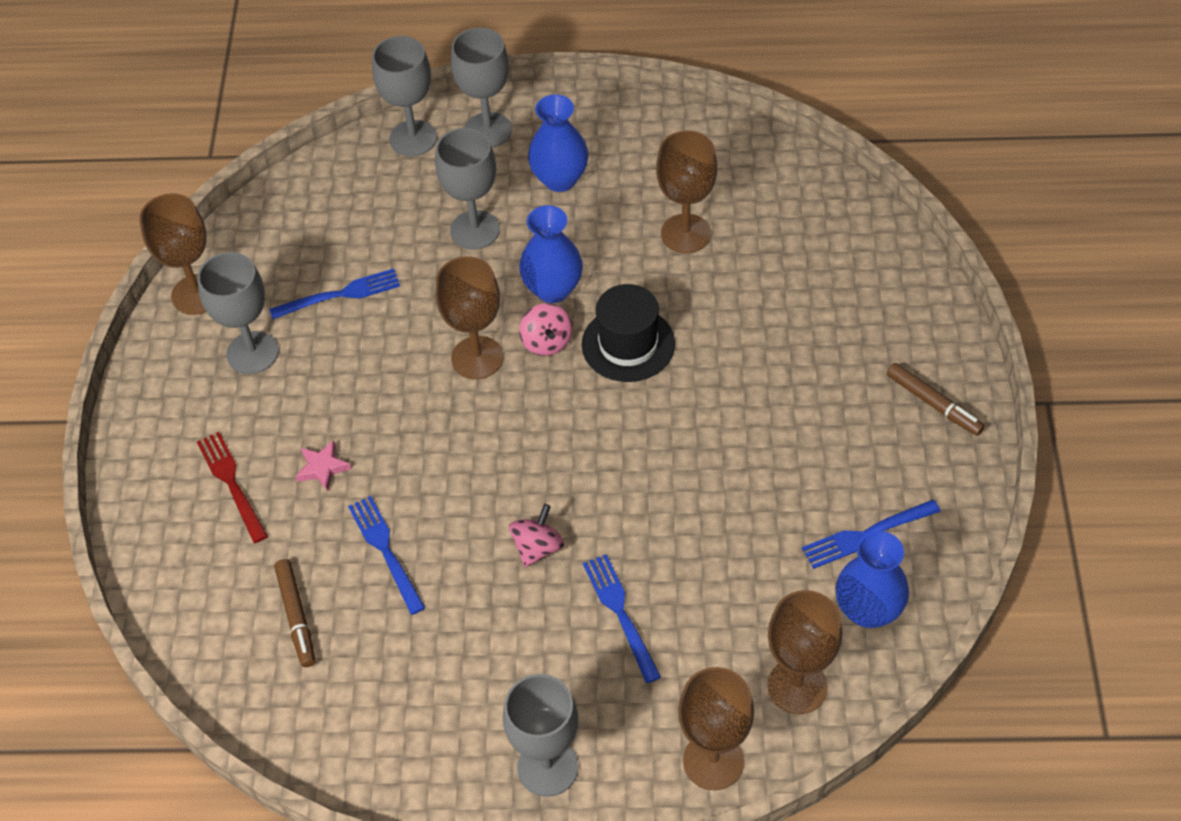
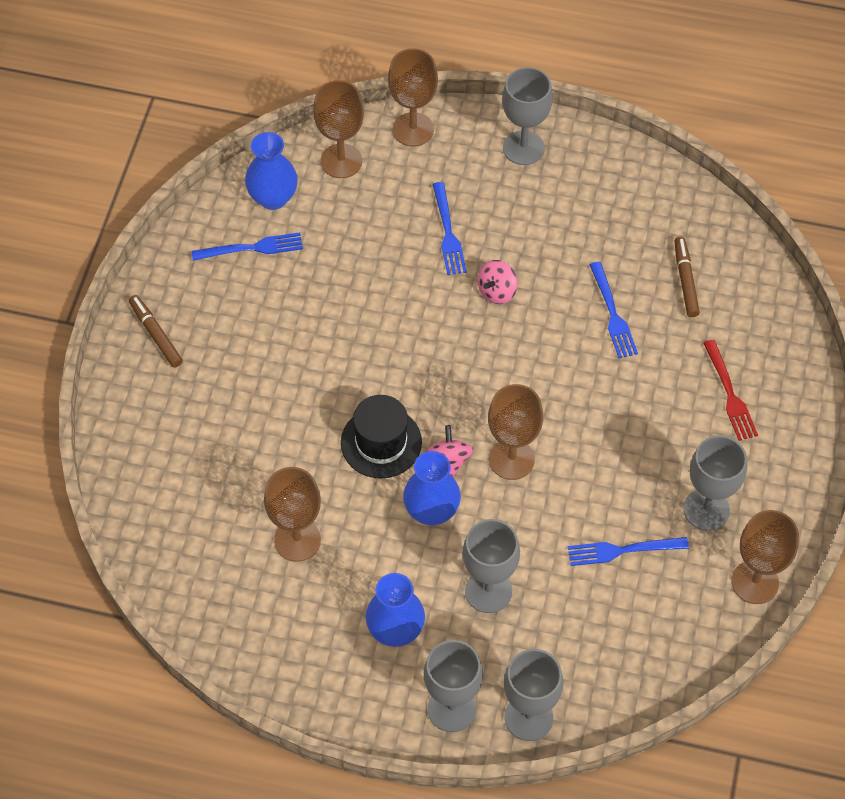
camera: 170 degrees left, 5 degrees up
pink star [295,440,351,492] -> none

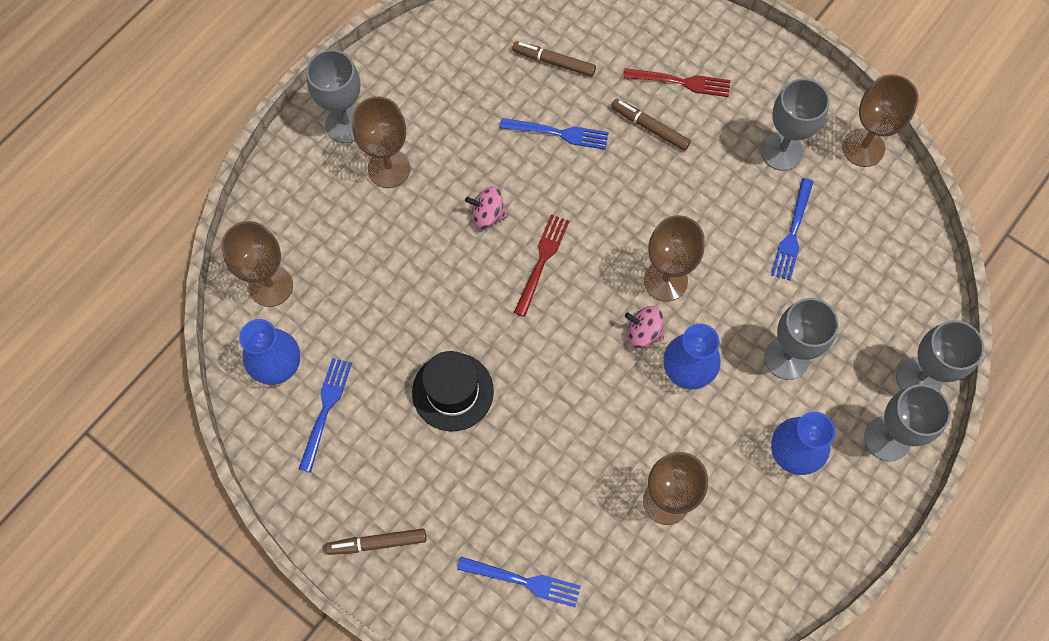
camera: 65 degrees left, 10 degrees up
black hat [341,395,422,479] -> black hat moved to [412,351,494,431]
brown goblet [388,48,438,146] -> brown goblet moved to [352,97,410,188]
blue fork [432,182,467,275] -> blue fork moved to [457,557,581,607]
pink spinning top [478,260,518,304] -> pink spinning top turned 120 degrees clockwise [465,186,508,229]
none -> red fork [514,214,569,317]
none -> brown marker [611,99,691,151]

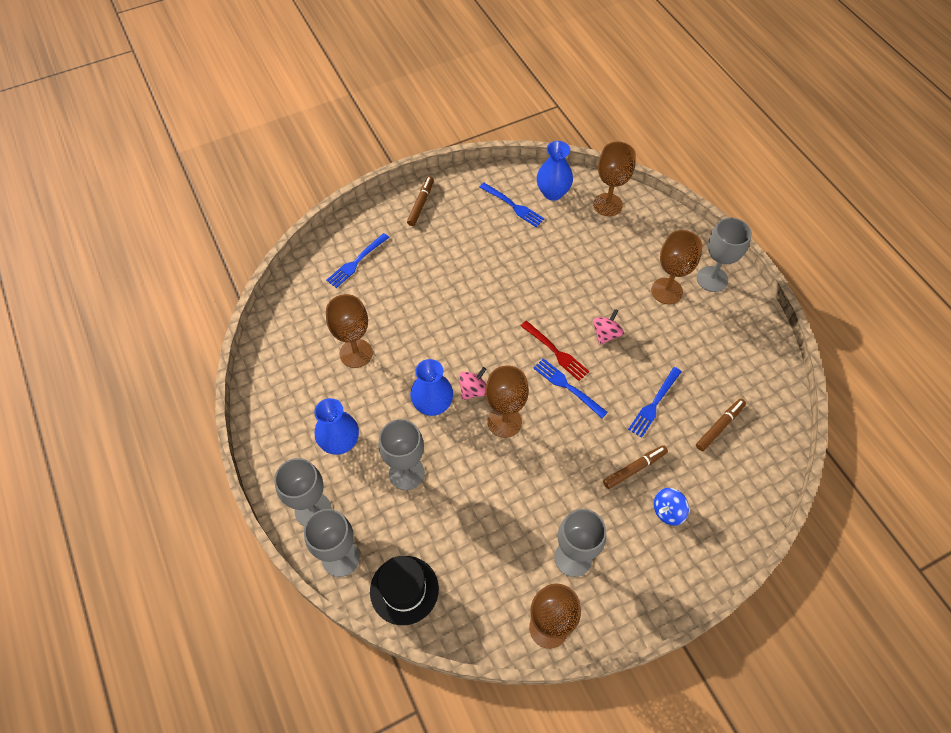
camera: 115 degrees right, 10 degrees down
black hat [412,351,494,431] -> black hat moved to [370,556,439,625]
red fork [623,68,730,97] -> blue spinning top [654,488,689,526]
blue fork [771,178,813,281] -> blue fork moved to [534,358,608,418]

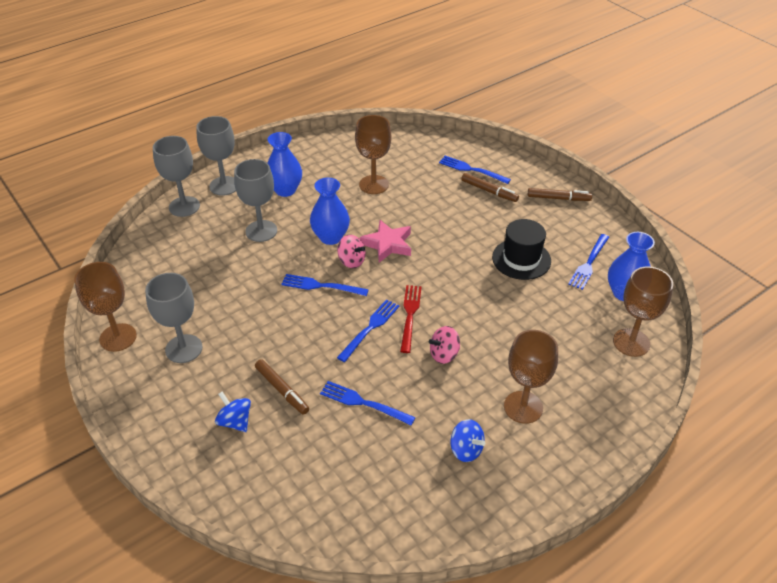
camera: 80 degrees right, 15 degrees down
black hat [370,556,439,625] -> black hat moved to [492,219,551,280]
brown goblet [485,365,529,438] -> blue fork [281,274,369,296]
red fork [521,321,589,381] -> red fork turned 150 degrees clockwise [400,285,422,353]
pink spinning top [593,309,624,345] -> pink spinning top turned 135 degrees clockwise [429,326,460,364]
brown marker [696,399,746,451] -> brown marker moved to [461,173,519,202]
grey goblet [697,218,752,292] -> none
none -> pink star [360,220,411,263]
none -> blue spinning top [451,419,485,462]

